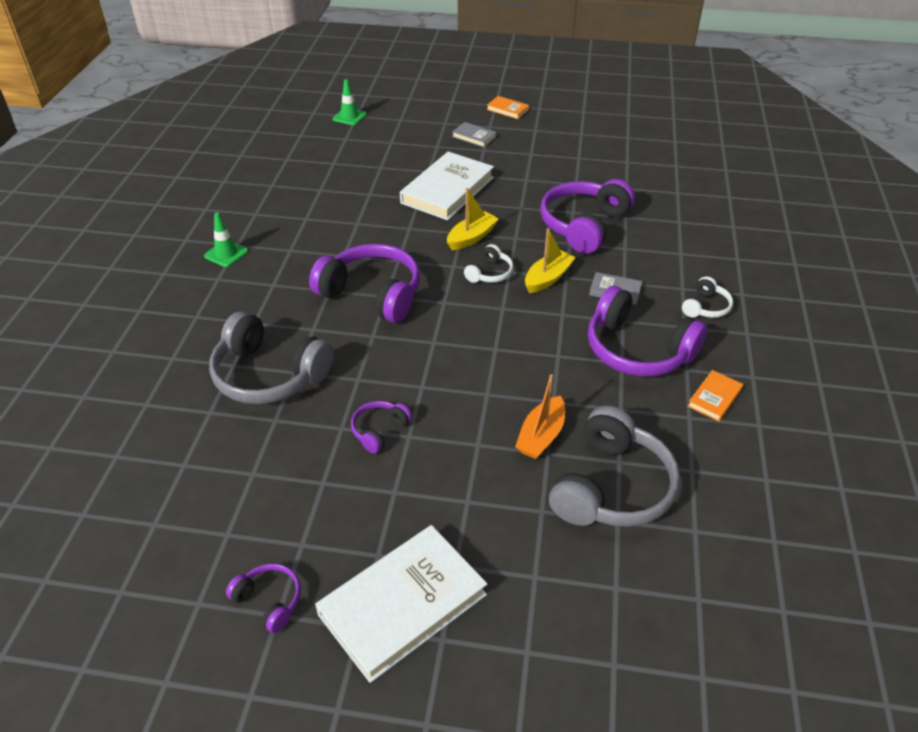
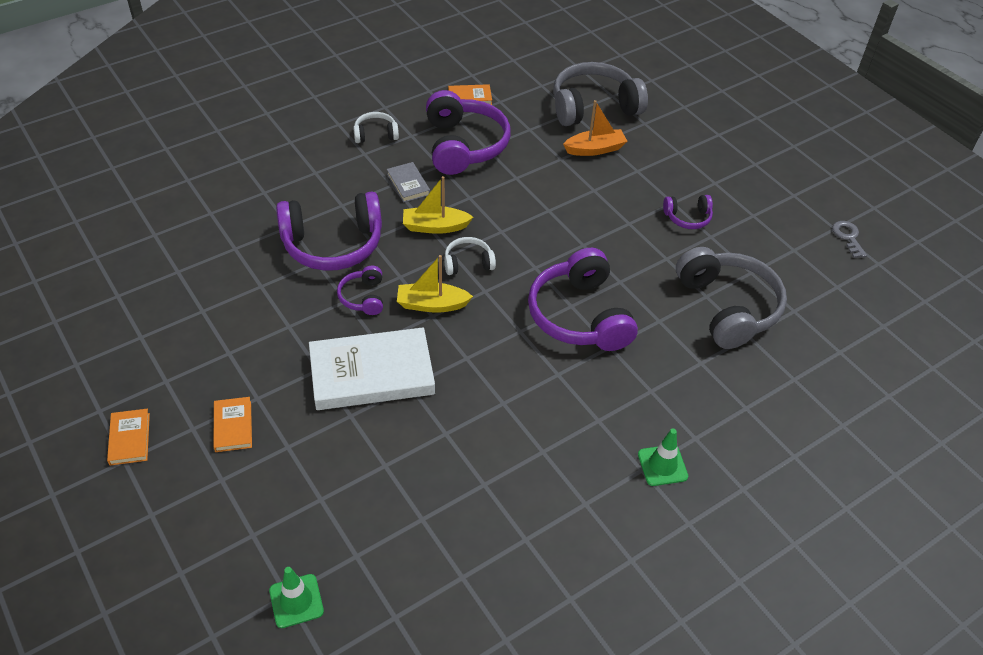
camera: 135 degrees left, 5 degrees up
purple headphones [226,564,301,633] -> purple headphones moved to [337,266,383,315]
white book [315,525,487,683] -> none
grey book [452,122,496,147] -> orange book [214,397,252,452]
none -> grey key [832,221,867,258]

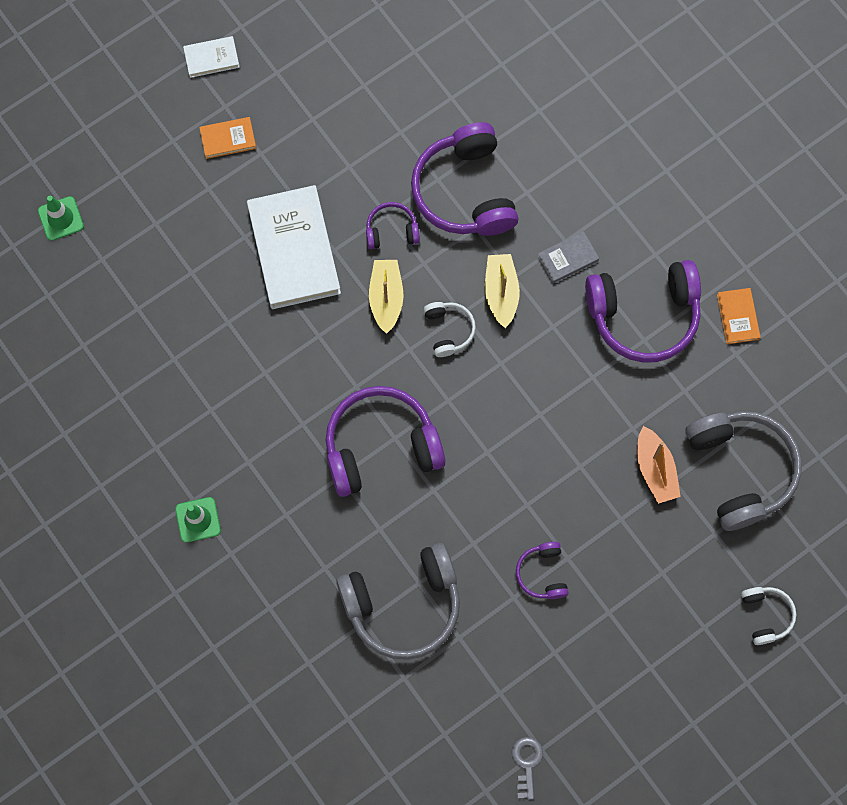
camera: 90 degrees right, 25 degrees up
orange book [107,409,150,466] -> white book [183,36,240,78]
white headphones [353,112,399,143] -> white headphones moved to [741,587,796,645]
grey key [832,221,867,258] -> grey key turned 75 degrees counterclockwise [512,737,543,800]

